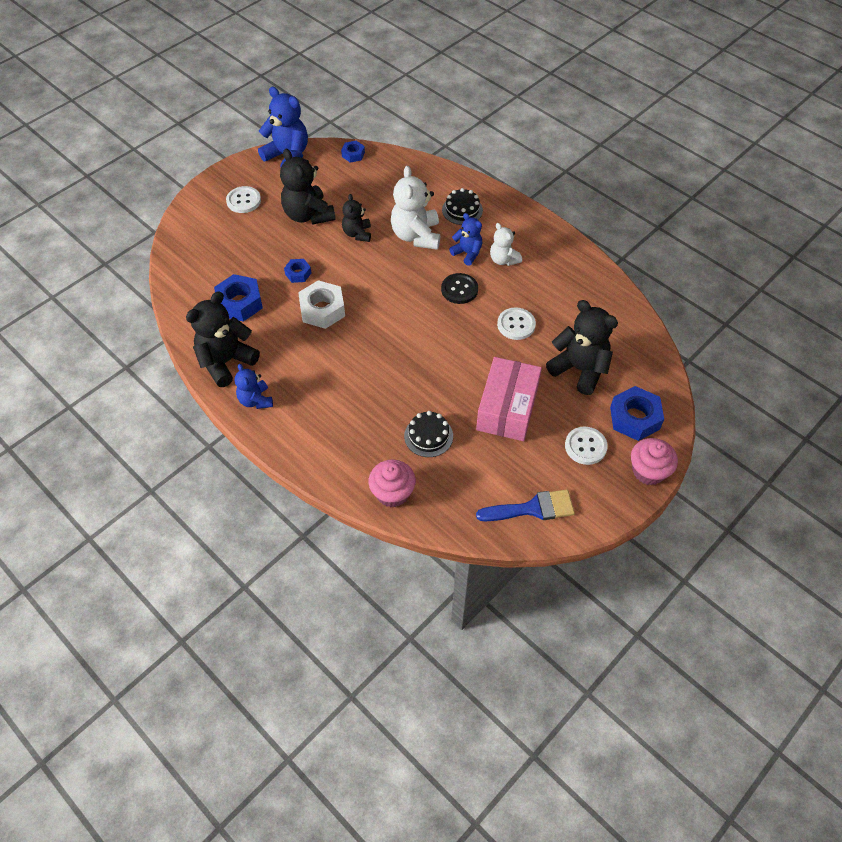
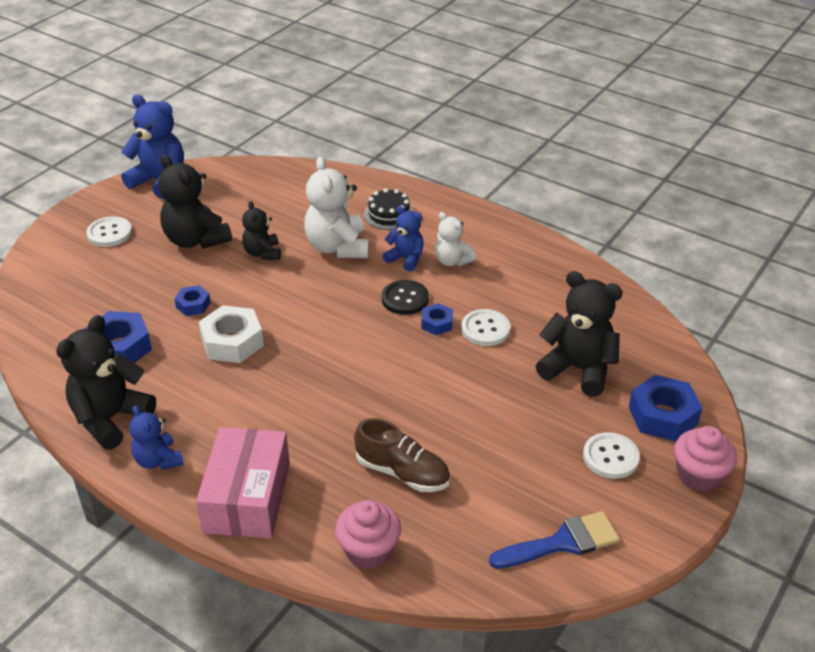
camera: 10 degrees left, 15 degrees down
blue nut [341,141,365,163] -> blue nut moved to [422,303,453,335]
black cake [404,411,453,457] -> brown shoe [354,418,450,492]
pink box [476,357,542,441] -> pink box moved to [196,427,290,539]

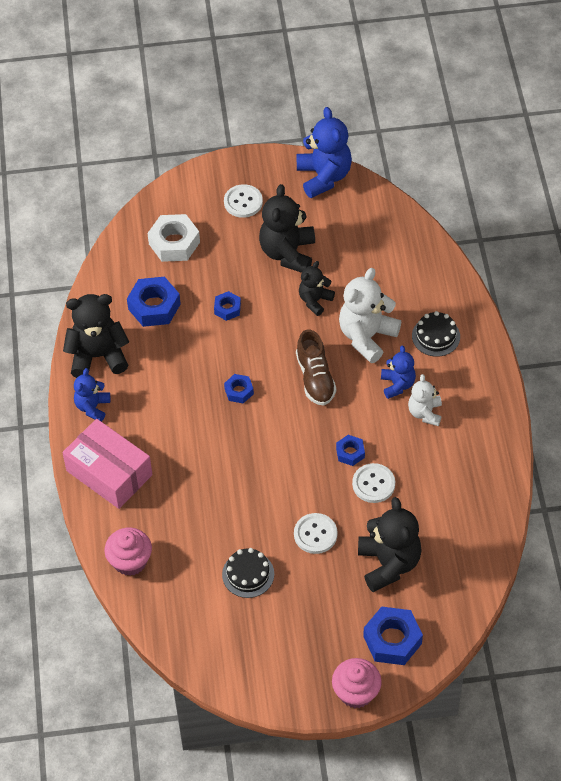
camera: 50 degrees right, 15 degrees up
pink box [196,427,290,539] -> pink box turned 75 degrees clockwise [62,419,153,509]
white nut [199,305,264,363] -> white nut moved to [147,214,200,262]
brown shoe [354,418,450,492] -> brown shoe moved to [296,329,336,406]
black button [382,280,429,315] -> none
blue brush [489,511,620,569] -> none
white button [583,432,640,479] -> white button moved to [294,513,338,554]
none -> black cake [222,548,274,598]
none -> blue nut [224,374,254,404]

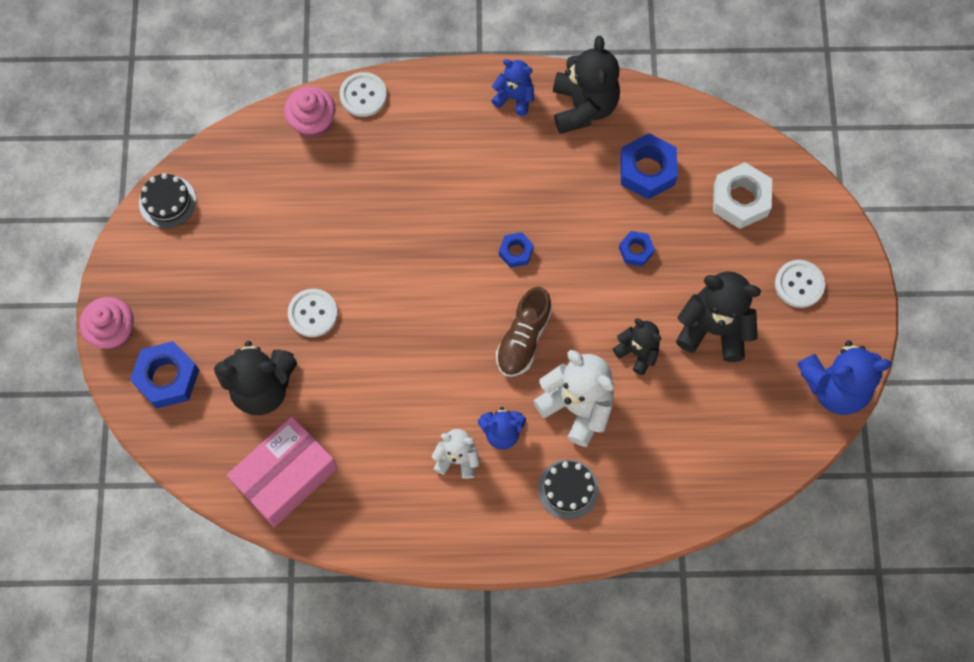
camera: 95 degrees right, 15 degrees up
pink box [62,419,153,509] -> pink box moved to [227,416,338,527]
black cake [222,548,274,598] -> black cake moved to [139,173,196,228]
brown shoe [296,329,336,406] -> brown shoe turned 60 degrees counterclockwise [496,287,552,377]
blue nut [336,435,365,466] -> none
white button [352,463,395,503] -> white button moved to [340,72,387,117]

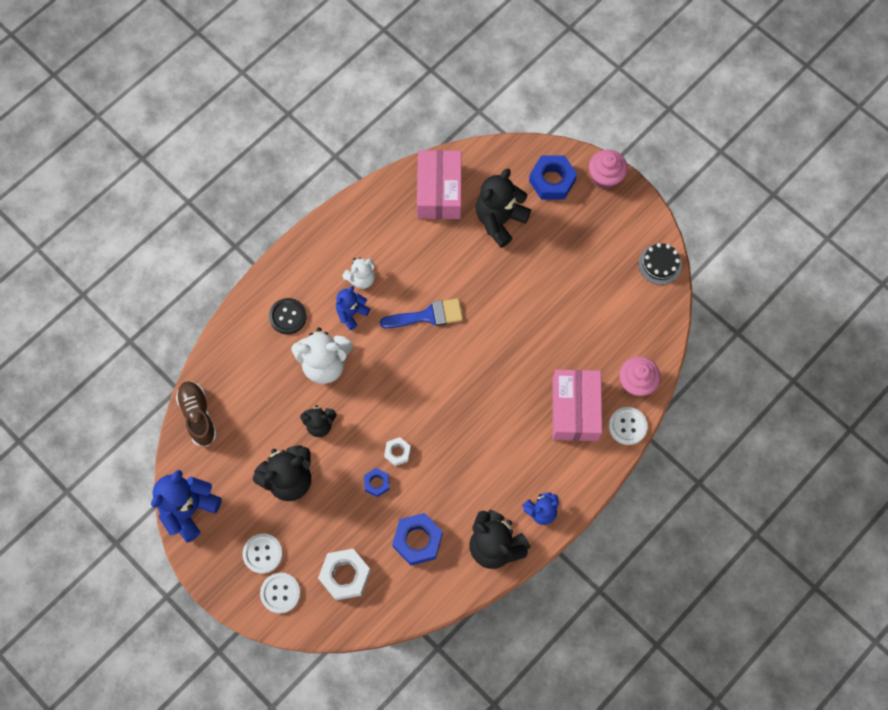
camera: 135 degrees right, 0 degrees up
white button [288,289,338,337] -> white button moved to [260,573,301,613]
brown shoe [496,287,552,377] -> brown shoe moved to [176,381,217,446]
blue nut [499,232,534,268] -> none
black cake [538,460,599,520] -> black button [269,298,307,334]
none -> blue brush [380,298,463,328]
none -> white nut [384,437,411,466]
none -> pink box [552,370,602,441]

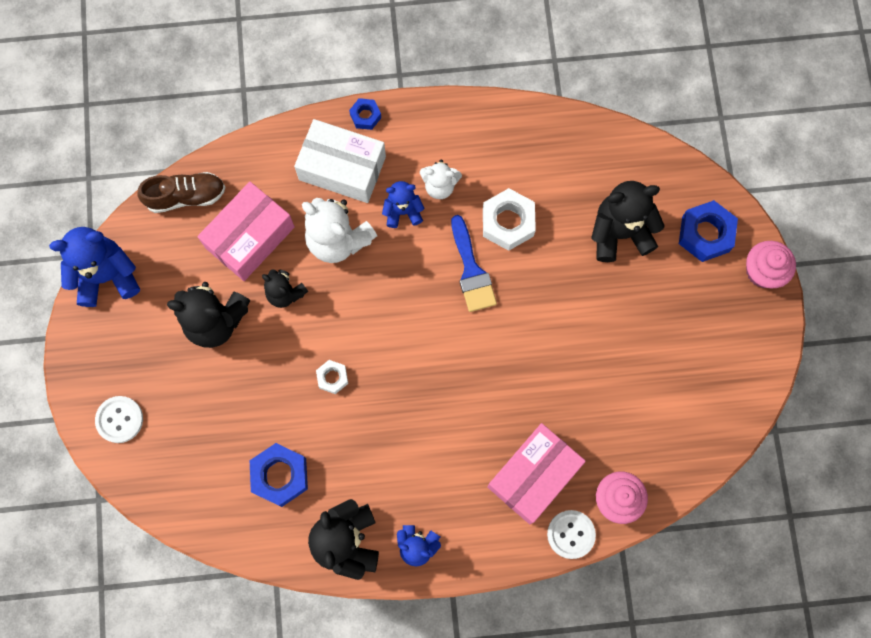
camera: 40 degrees right, 5 degrees up
brown shoe [176,381,217,446] -> brown shoe turned 60 degrees clockwise [137,172,225,213]
white button [243,534,283,574] -> none
black button [269,298,307,334] -> white box [294,119,386,203]
white nut [318,549,371,600] -> white nut moved to [483,188,536,251]
blue nut [364,468,390,497] -> blue nut moved to [349,98,381,130]
blue brush [380,298,463,328] -> blue brush turned 45 degrees clockwise [451,215,497,312]
pink box [417,150,462,219] -> pink box moved to [197,182,295,281]
black cake [638,243,682,285] -> none

